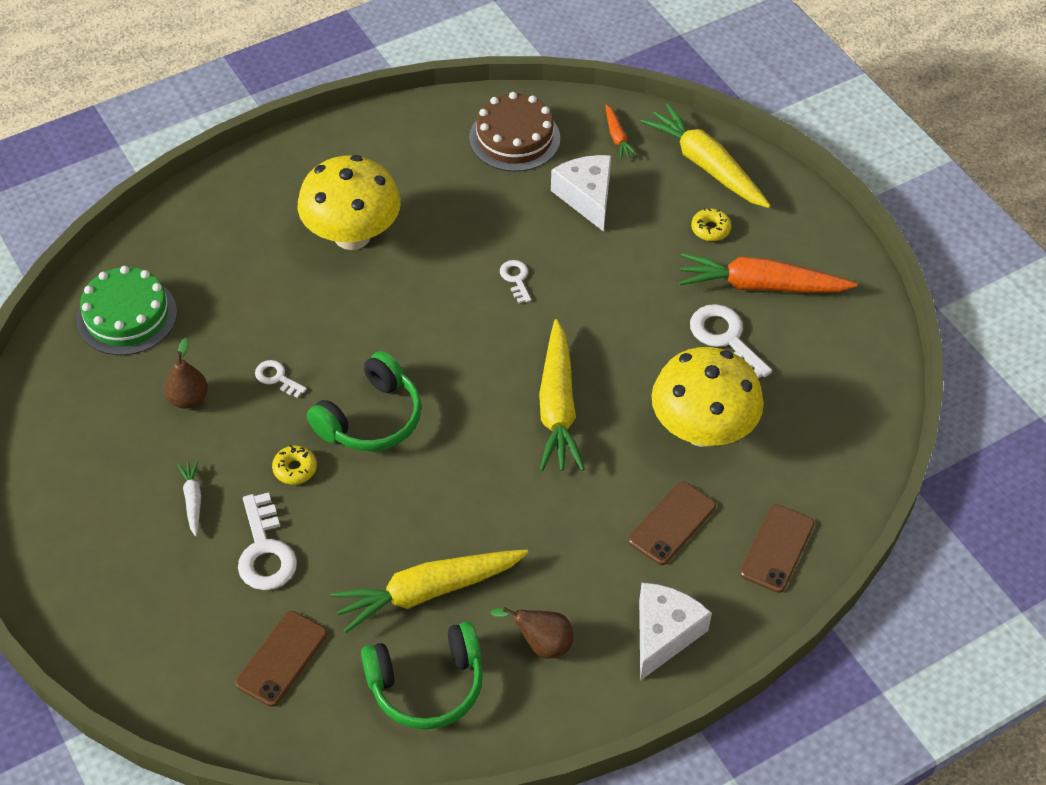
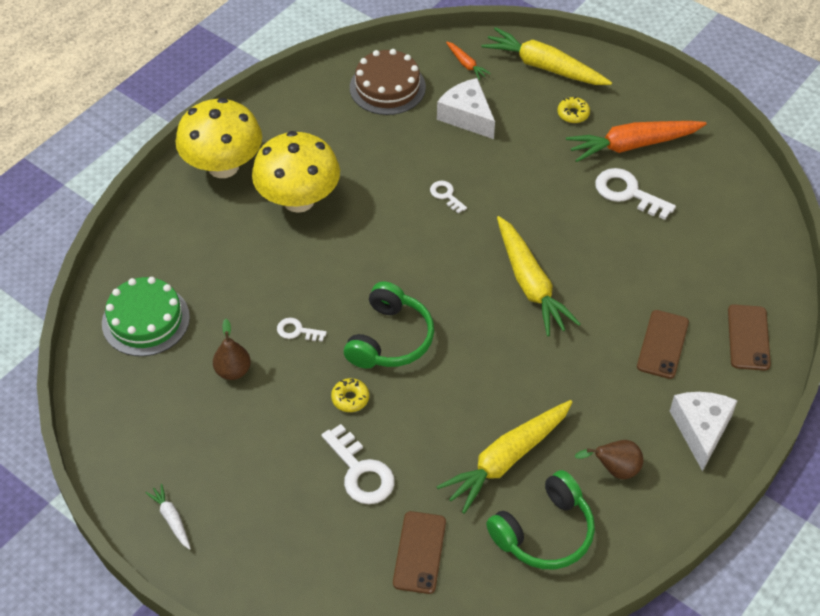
camera: 20 degrees left, 0 degrees up
white carrot [177,460,201,537] -> white carrot moved to [145,484,191,550]
yellow mushroom [651,347,764,447] -> yellow mushroom moved to [176,98,262,178]

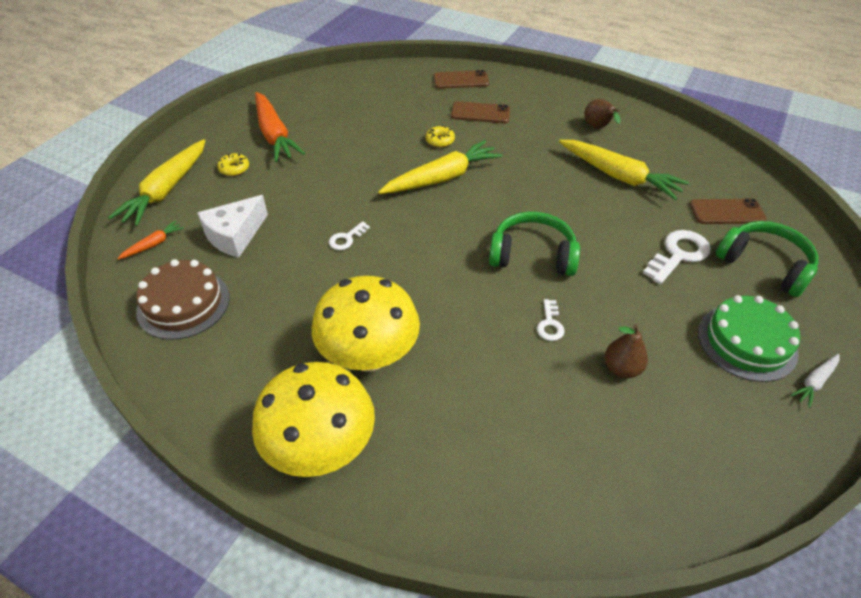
camera: 100 degrees left, 5 degrees down
green cake [102,277,190,356] -> green cake moved to [698,295,800,382]
yellow donut [331,378,369,412] -> yellow donut moved to [426,125,455,147]
green headphones [486,470,595,569] -> green headphones moved to [716,221,819,297]
white key [595,168,676,220] -> none
white cheese [670,392,738,471] -> none

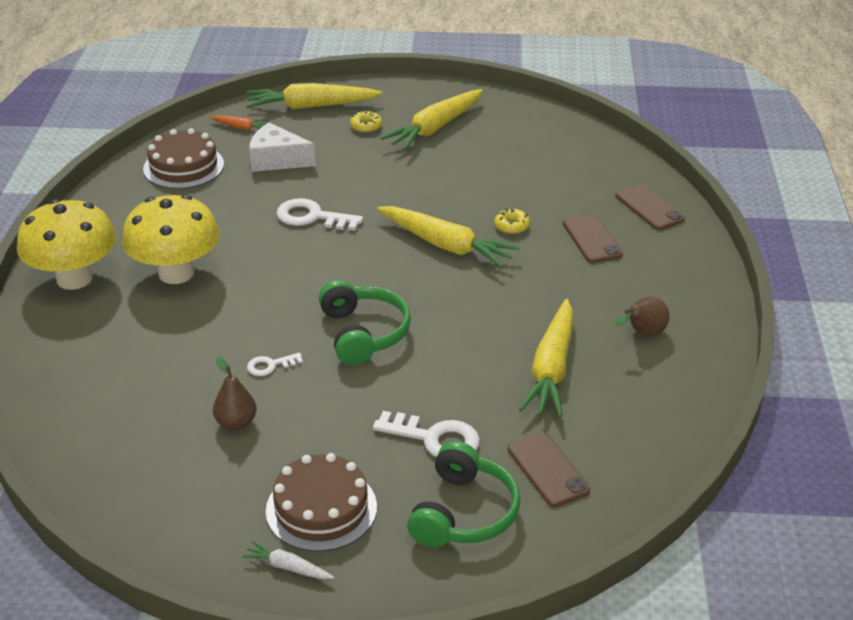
camera: 65 degrees right, 10 degrees down
orange carrot [255,92,305,162] -> yellow carrot [381,89,483,150]
white key [329,221,370,250] -> white key [276,198,363,231], size x1.81
green cake [698,295,800,382] -> brown cake [266,453,377,552]

